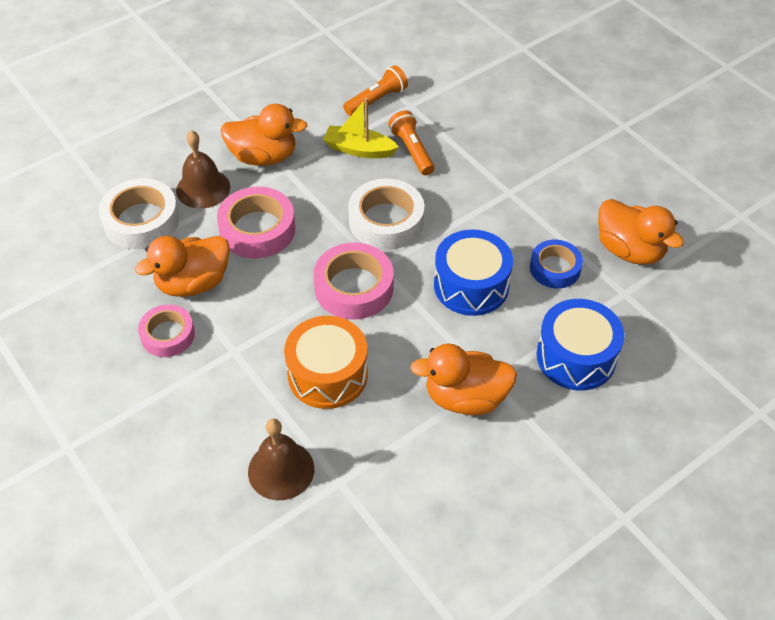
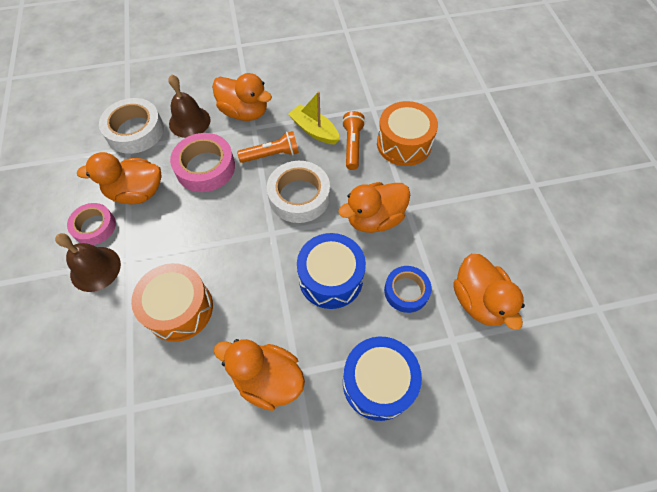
camera: 25 degrees right, 10 degrees up
brown bell [248,419,314,500] -> brown bell moved to [55,233,121,292]
pink tape [313,243,394,319] -> none
orange flashlight [343,65,408,116] -> orange flashlight moved to [237,131,299,163]
none -> orange duck [338,182,410,233]
none -> orange drum [377,101,438,166]

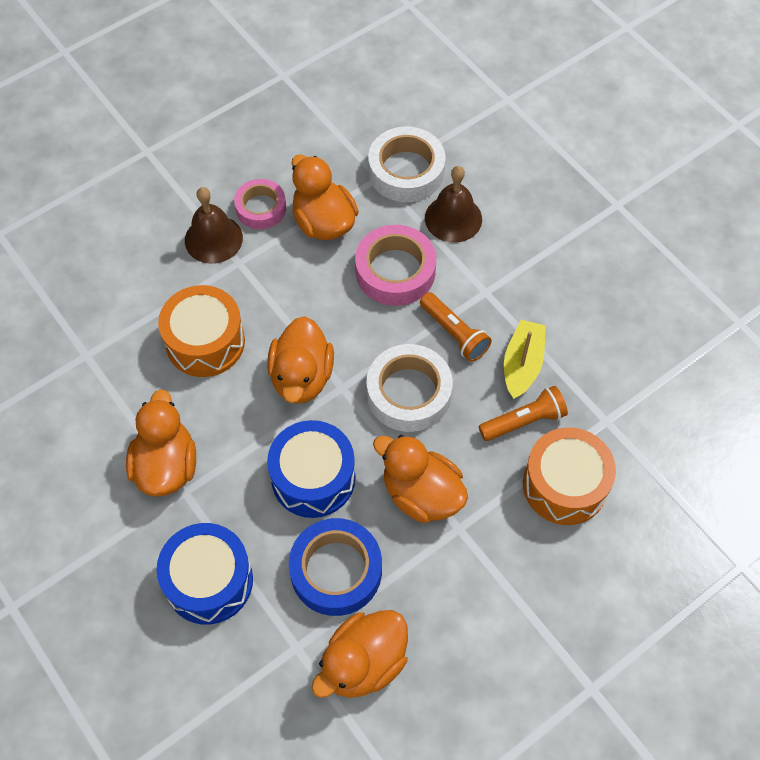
camera: 65 degrees right, 0 degrees up
orange duck [212,73,272,121] -> orange duck moved to [267,316,334,404]
blue tape [384,266,432,313] -> blue tape [289,518,382,616], size x1.53

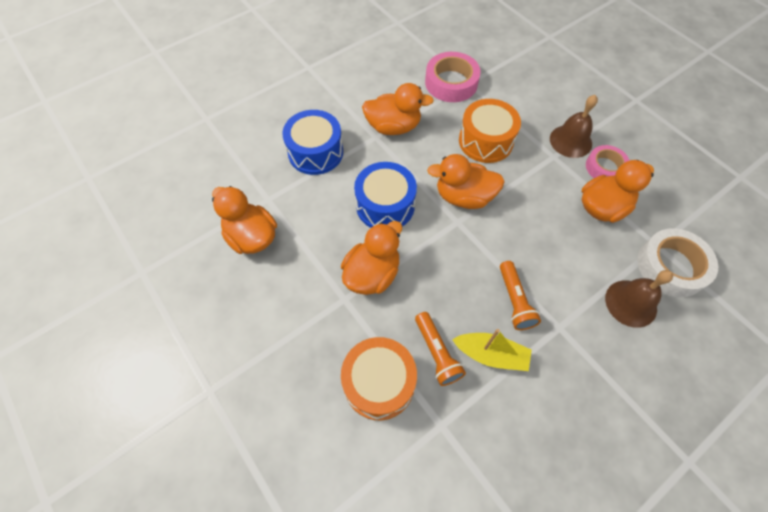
camera: 90 degrees right, 0 degrees up
blue tape [289,518,382,616] -> none
pink tape [355,225,436,306] -> pink tape moved to [425,52,481,102]
white tape [367,344,453,432] -> none
orange flashlight [420,292,492,362] -> orange flashlight turned 60 degrees counterclockwise [500,261,541,330]

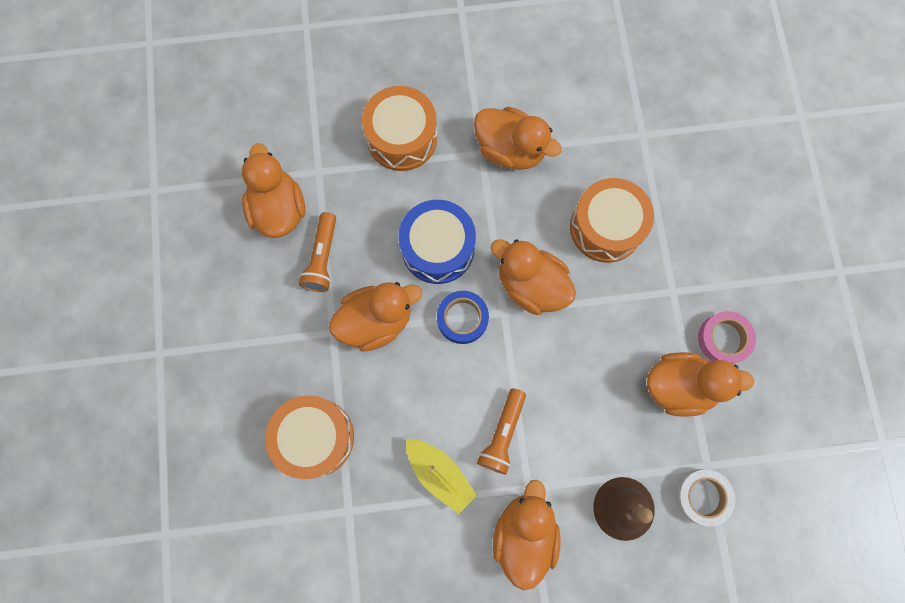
camera: 30 degrees right, 15 degrees up
blue drum [282,110,343,175] -> orange drum [362,86,437,171]
orange flashlight [415,312,466,386] -> orange flashlight moved to [299,212,336,292]
pink tape [425,52,481,102] -> none
brown bell [550,95,598,158] -> none
white tape [637,228,718,297] -> white tape [675,469,735,527], size x0.65
none -> blue tape [437,291,489,344]
none -> orange duck [493,479,561,590]

